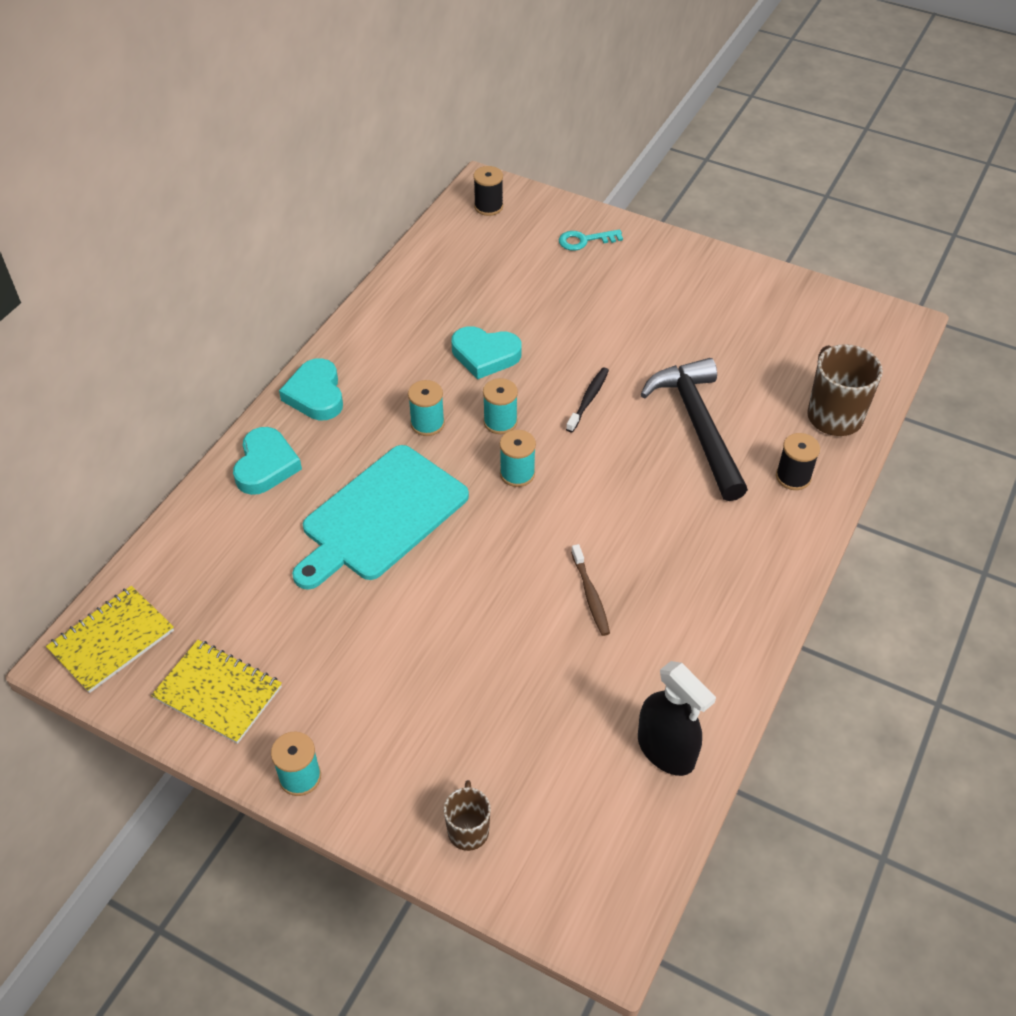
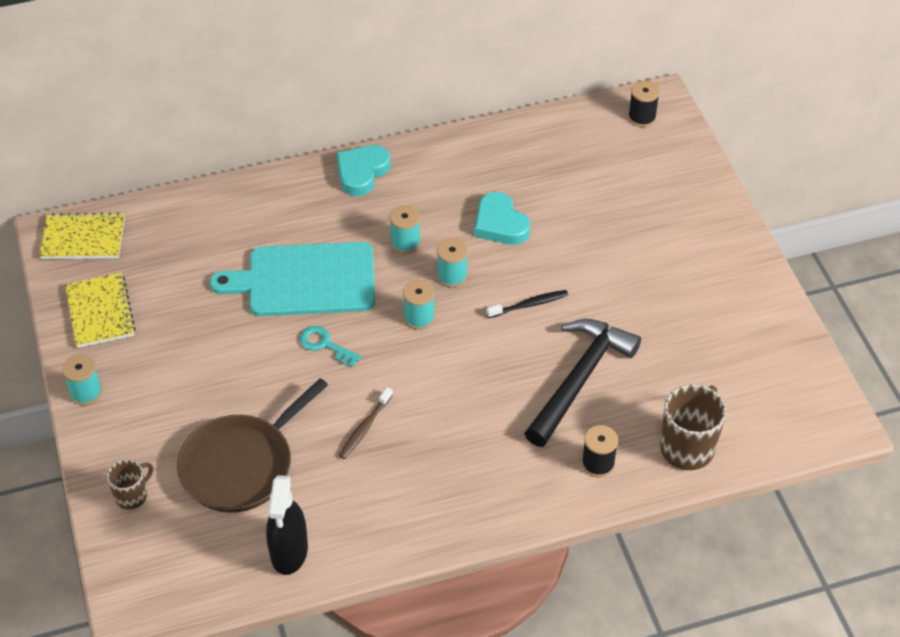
camera: 45 degrees right, 0 degrees up
turquoise heart [233,427,302,495] -> none
turquoise key [559,229,623,251] -> turquoise key moved to [300,326,361,367]
none -> brown pan [177,378,328,513]

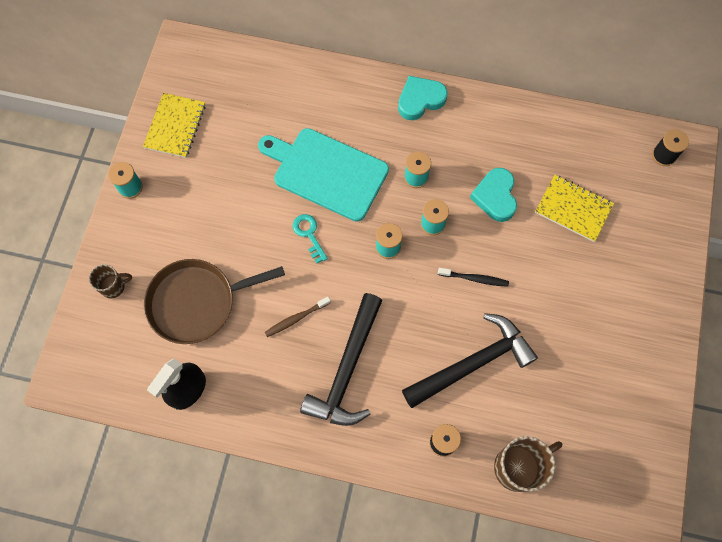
camera: 30 degrees right, 20 degrees up
yellow notebook [39,212,125,259] -> yellow notebook moved to [535,175,614,242]
none -> black hammer [300,293,382,426]

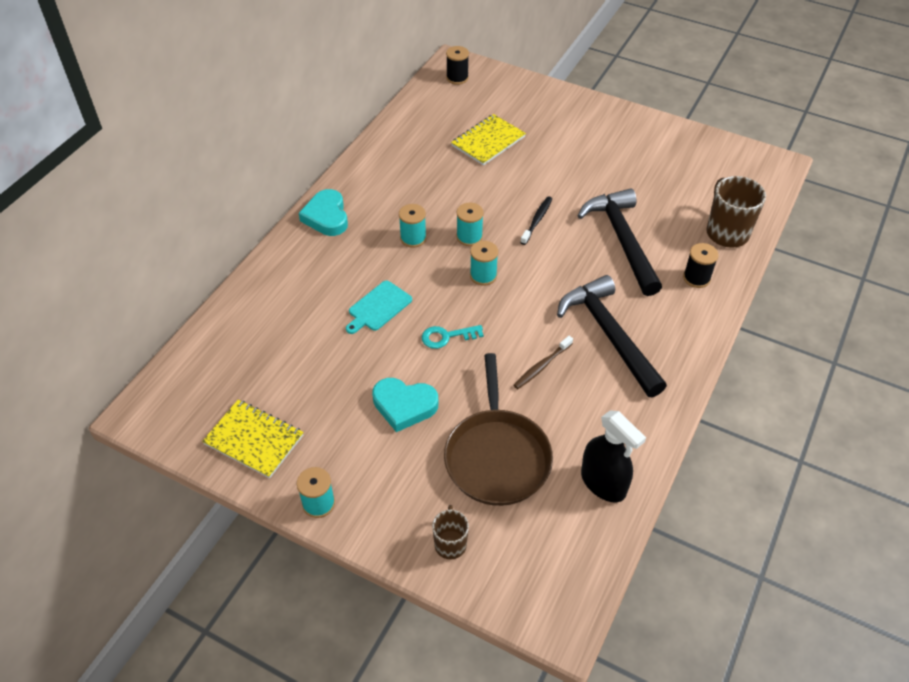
camera: 75 degrees left, 20 degrees down
turquoise cutting board [258,128,389,222] -> turquoise cutting board [346,281,412,334], size x0.50
brown toothbrush [265,297,331,337] -> brown toothbrush turned 60 degrees clockwise [513,336,573,389]
black hammer [300,293,382,426] -> black hammer turned 150 degrees counterclockwise [557,275,667,397]
turquoise heart [470,168,517,222] -> turquoise heart moved to [372,378,438,432]

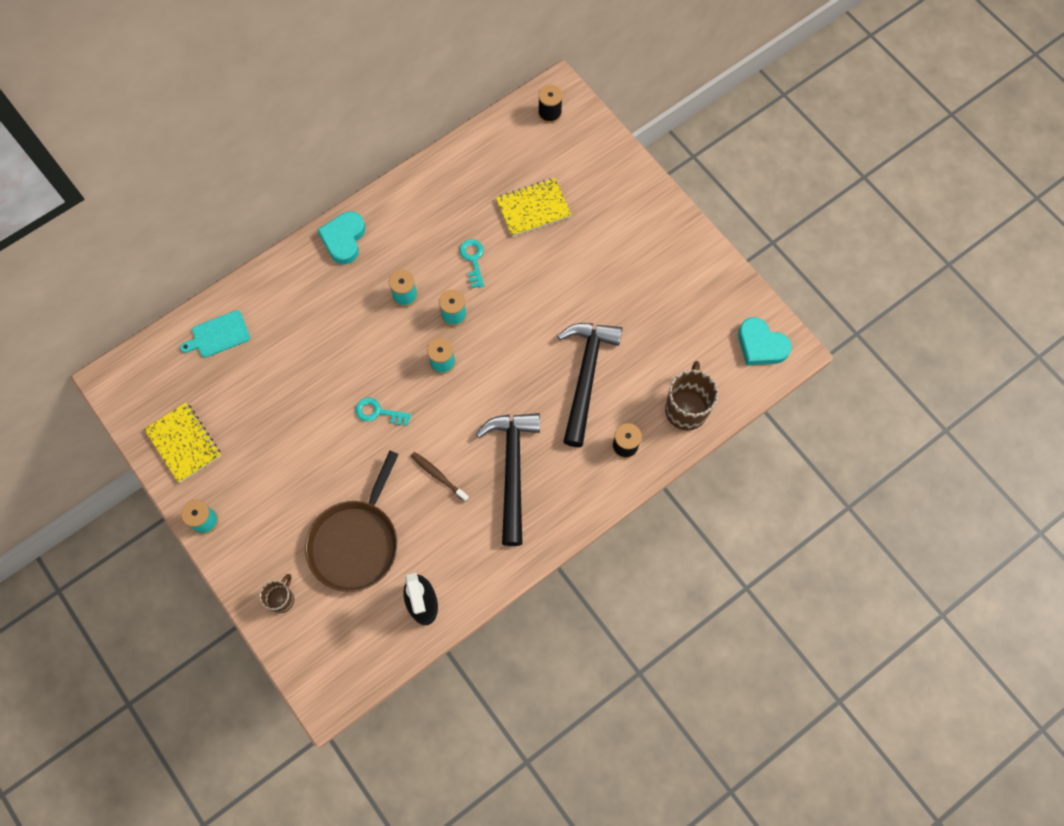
camera: 25 degrees right, 20 degrees up
turquoise cutting board [346,281,412,334] -> turquoise cutting board moved to [180,310,250,358]
turquoise heart [372,378,438,432] -> turquoise heart moved to [738,317,792,365]
brown toothbrush [513,336,573,389] -> brown toothbrush turned 60 degrees clockwise [411,452,469,502]
black toothbrush [520,196,552,245] -> none
none -> turquoise key [459,239,484,288]

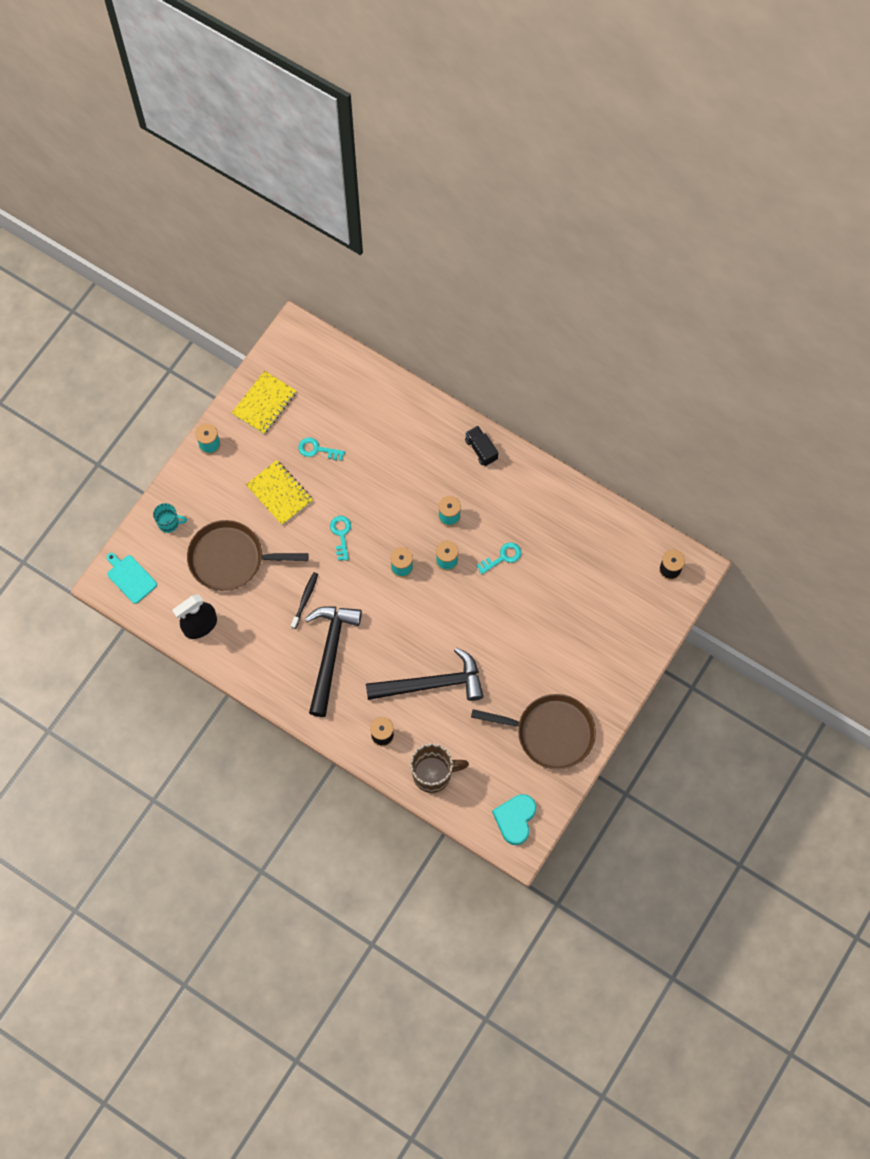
camera: 70 degrees right, 0 degrees up
turquoise cutting board [180,310,250,358] -> turquoise cutting board moved to [107,553,157,604]
brown mug [259,574,294,613] -> turquoise mug [153,503,187,533]
turquoise heart [318,212,365,264] -> black truck [465,426,498,466]
brown toothbrush [411,452,469,502] -> black toothbrush [291,572,318,629]
black hammer [476,413,540,546] -> black hammer turned 60 degrees counterclockwise [305,606,362,717]
yellow notebook [496,178,571,237] -> yellow notebook moved to [246,460,313,525]
none -> turquoise key [298,437,345,461]
none -> brown pan [471,694,596,770]

